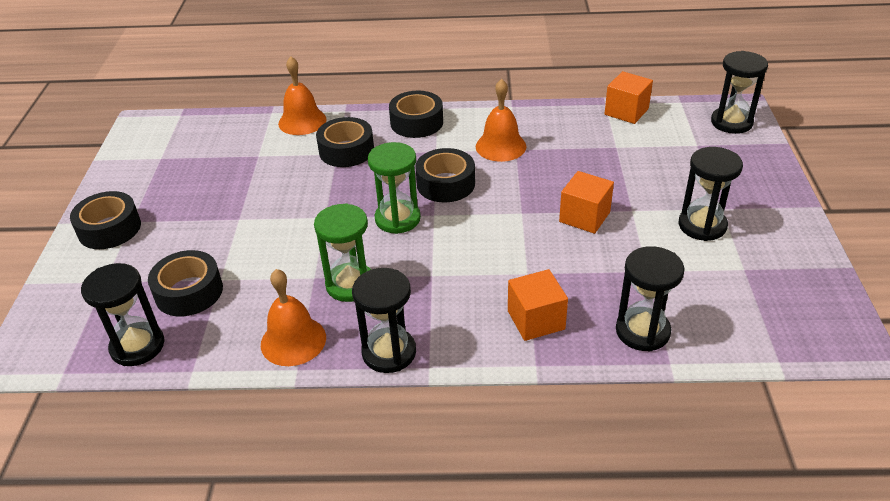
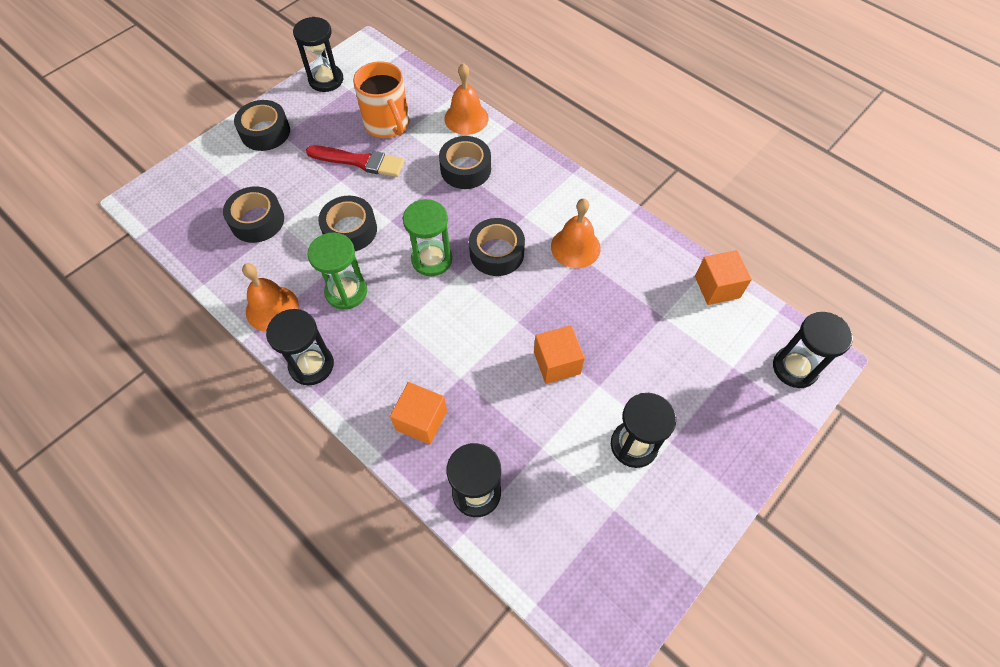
camera: 40 degrees right, 20 degrees up
black hourglass [81,263,164,366] -> black hourglass moved to [293,17,343,92]
black tape [389,91,443,138] -> black tape moved to [318,196,377,251]
none -> red brush [306,145,405,177]
none -> orange mug [353,61,409,138]

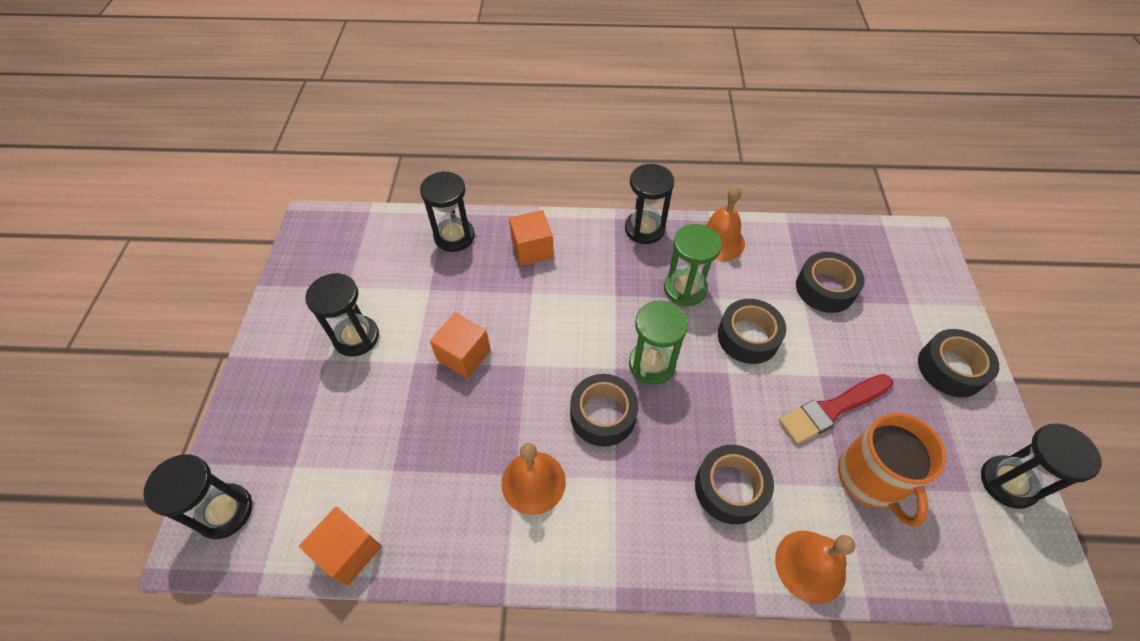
camera: 140 degrees right, 5 degrees down
orange mug [353,61,409,138] -> orange mug turned 120 degrees counterclockwise [838,413,946,527]

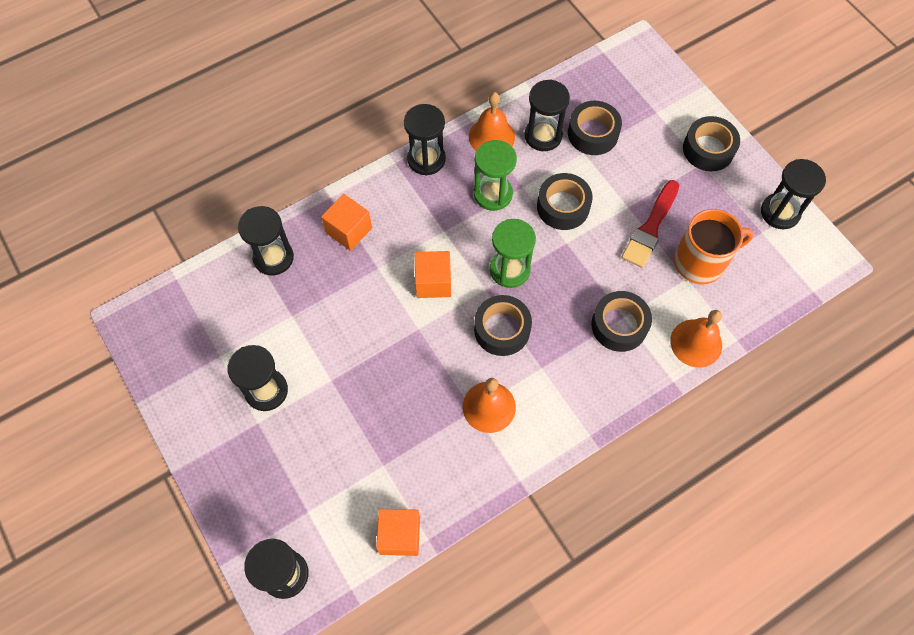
camera: 35 degrees left, 10 degrees up
orange cube [430,313,491,379] -> orange cube moved to [415,251,451,298]
orange mug [838,413,946,527] -> orange mug turned 60 degrees counterclockwise [674,209,754,284]
none -> black hourglass [524,79,570,151]

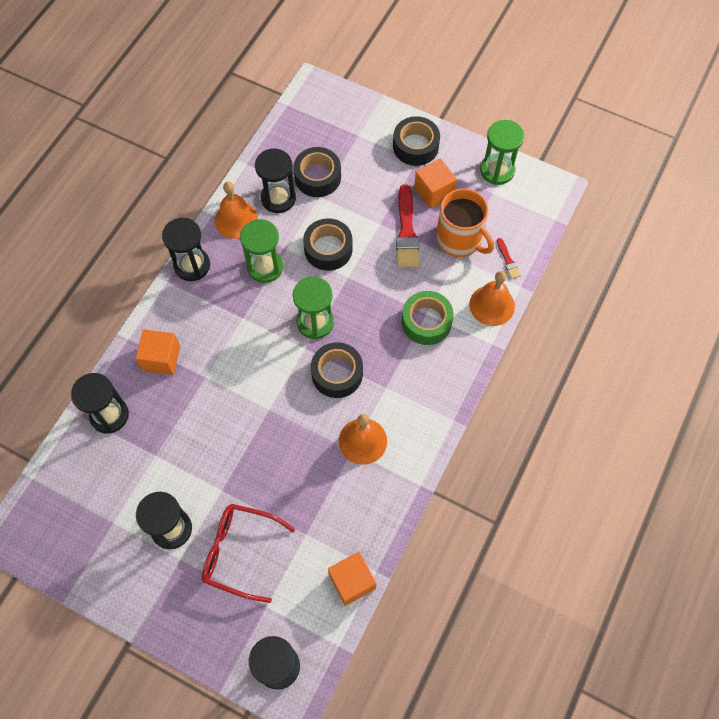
camera: 30 degrees left, 0 degrees up
orange cube [415,251,451,298] -> orange cube moved to [414,158,457,209]
black tape [591,291,652,352] -> green tape [402,291,454,345]
orange mug [674,209,754,284] -> orange mug turned 90 degrees clockwise [436,189,494,257]
black hourglass [761,159,826,229] -> green hourglass [480,120,524,185]
none -> red glasses [202,504,295,603]
none -> red brush [497,238,521,279]

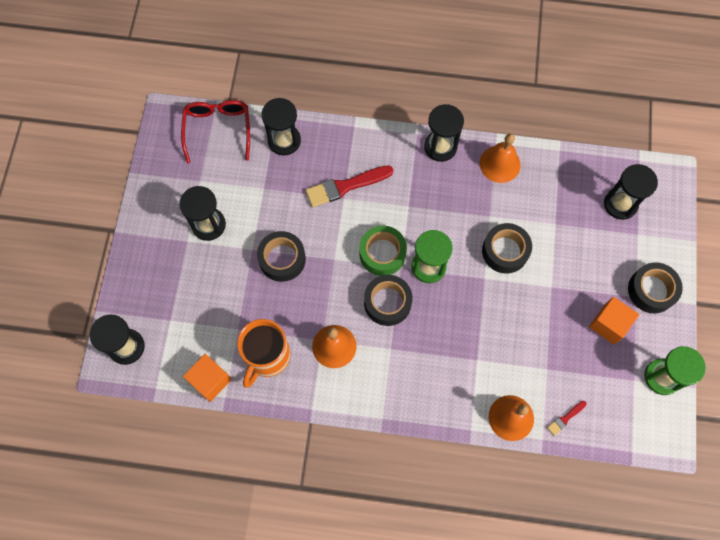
camera: 70 degrees right, 5 degrees up
orange cube [135,329,180,375] -> none
red glasses [202,504,295,603] -> red glasses moved to [181,100,250,164]
green hourglass [240,219,283,283] -> none
black hourglass [255,149,296,213] -> black hourglass moved to [604,164,658,220]
black tape [293,147,341,197] -> black tape moved to [257,231,306,282]
red brush [396,184,419,268] -> red brush moved to [305,165,393,207]
green tape [402,291,454,345] -> green tape moved to [359,226,407,276]
orange mug [436,189,494,257] -> orange mug moved to [237,319,291,388]

